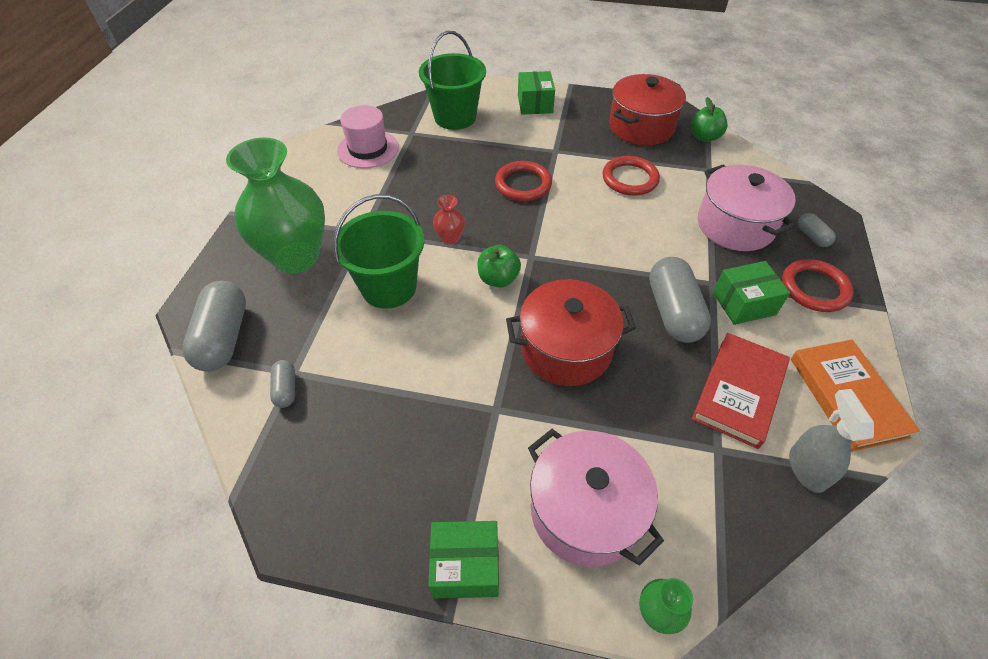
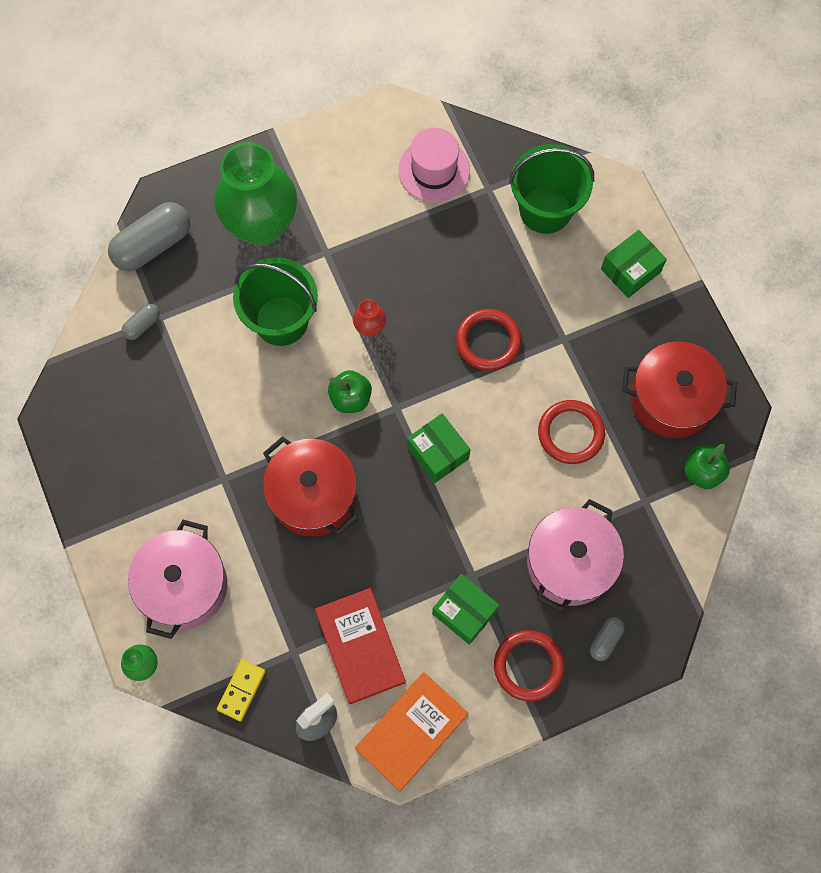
camera: 55 degrees right, 20 degrees up
green box [428,521,499,599] -> green box moved to [407,413,471,483]
grey capsule [649,257,711,343] -> none
red book [692,333,790,449] -> red book turned 75 degrees clockwise [315,588,406,704]
none -> yellow domino [217,659,266,721]

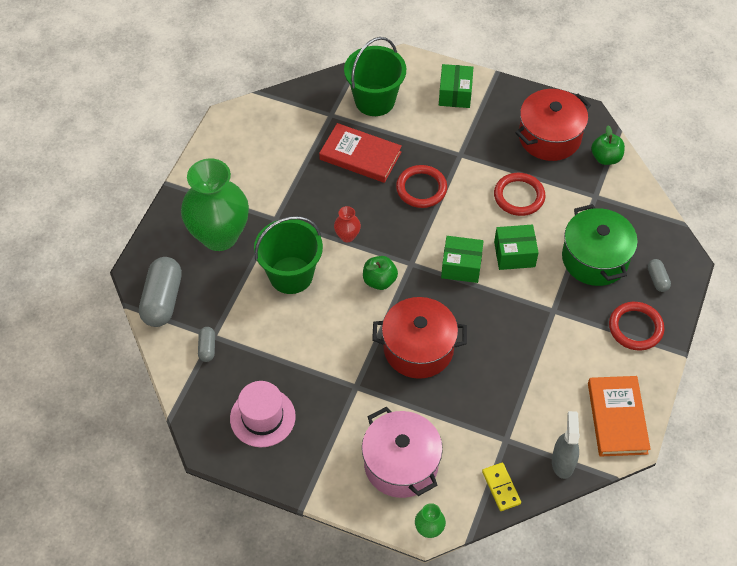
camera: 45 degrees left, 15 degrees down
red book [315,588,406,704] -> red book moved to [319,123,402,183]
pink hat [398,128,470,202] -> pink hat moved to [230,381,296,447]
green box [432,574,499,645] -> green box moved to [494,225,539,270]
pink pot [527,499,624,613] -> green pot [562,204,638,286]

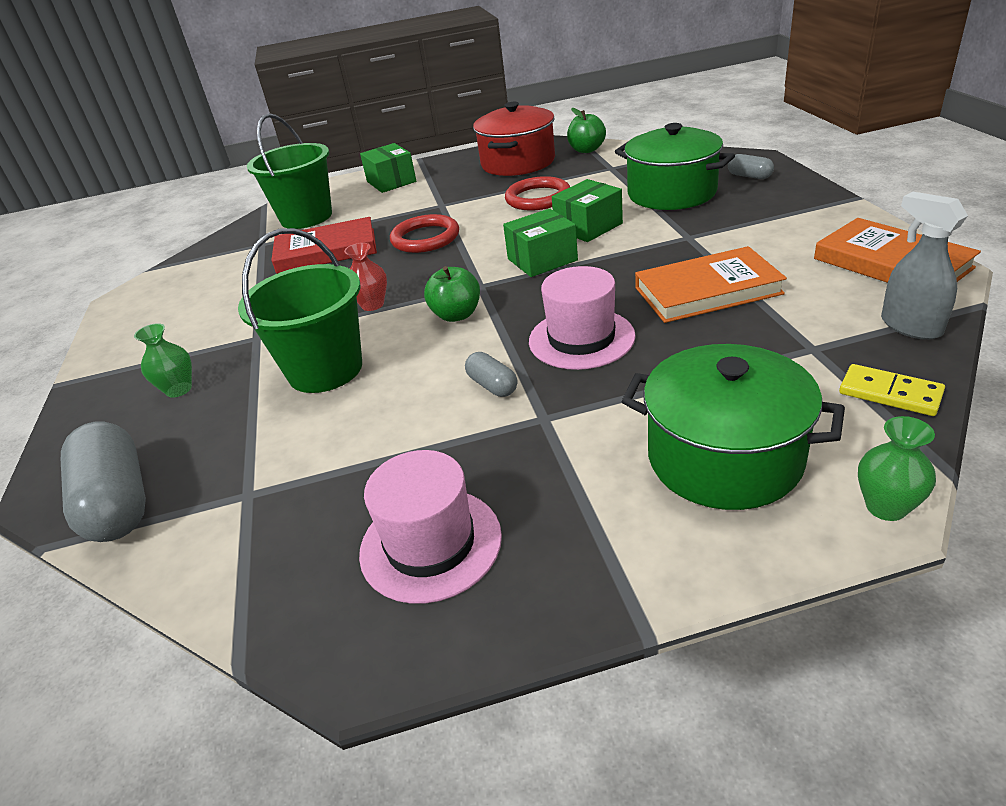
camera: 30 degrees left, 20 degrees down
green vase [181,158,249,251] -> green vase [134,323,192,398], size x0.40
grey capsule [198,327,215,362] -> grey capsule moved to [465,352,517,397]
pink pot [362,407,443,498] -> green pot [621,344,845,510]
red pot [372,297,467,379] -> pink hat [529,266,636,370]
red ring [609,302,664,351] -> none
none -> orange book [635,246,787,323]

